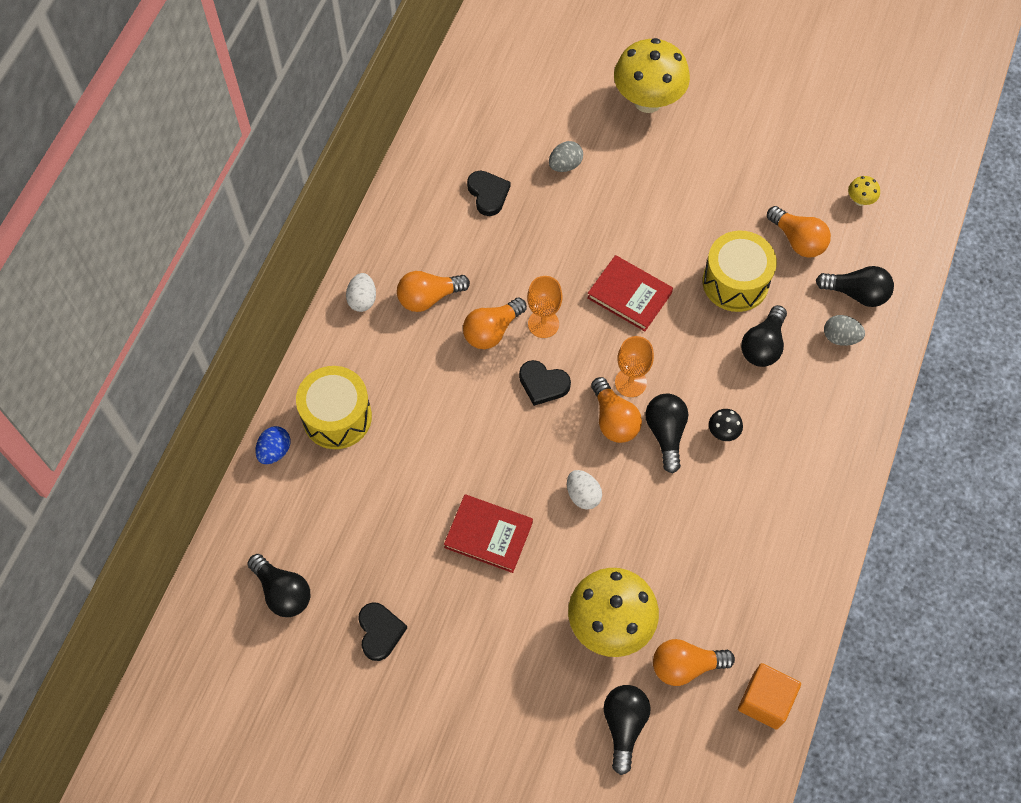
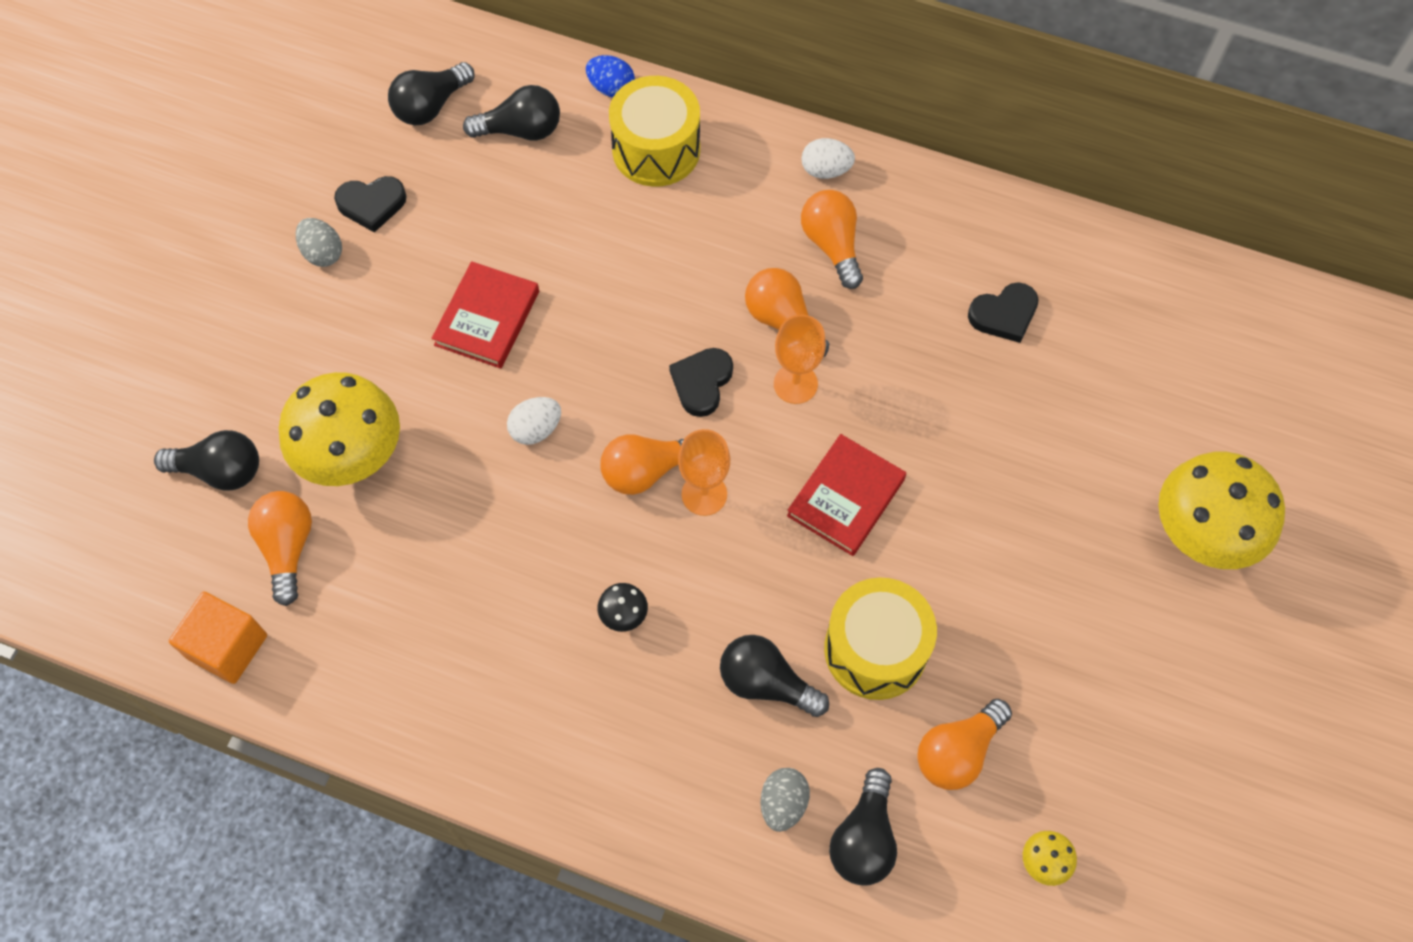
camera: 90 degrees right, 0 degrees up
grey egg [549,141,583,172] -> grey egg moved to [296,218,342,267]
black light bulb [645,394,688,473] -> black light bulb moved to [463,85,560,141]

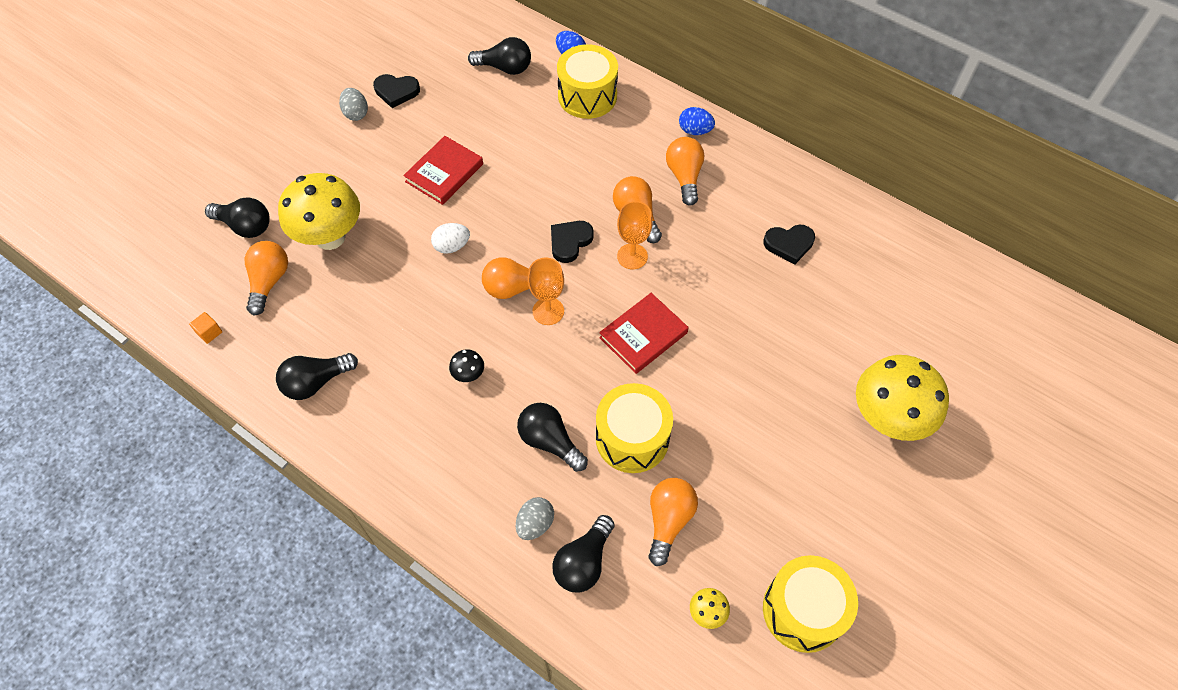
camera: 15 degrees right, 5 degrees down
orange cube [169,592,267,684] -> orange cube [189,312,222,344], size x0.48
black light bulb [388,62,474,126] -> black light bulb moved to [276,353,358,400]
white egg [801,138,855,179] -> blue egg [679,107,715,135]
orange light bulb [917,699,1012,790] -> orange light bulb turned 135 degrees clockwise [648,478,698,566]
none -> yellow drum [763,555,858,653]

